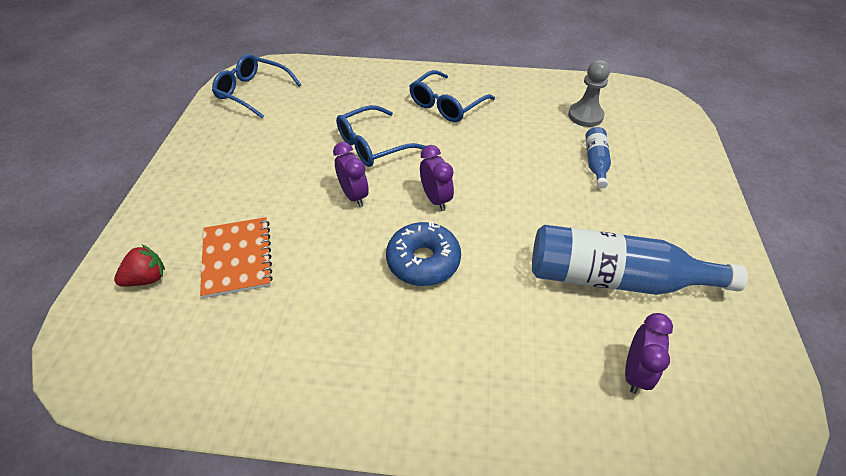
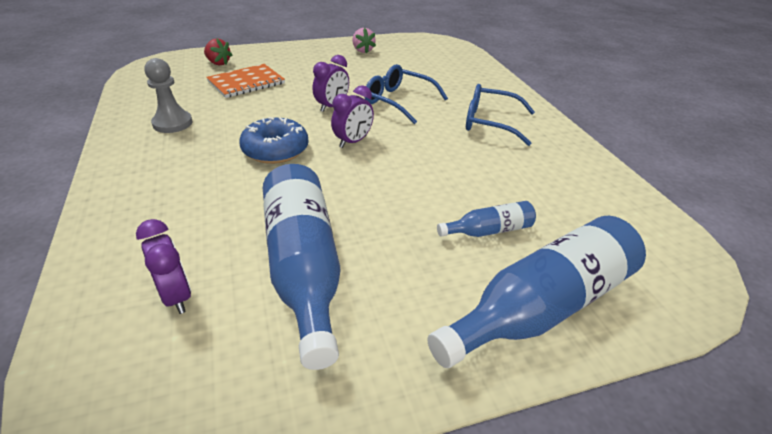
camera: 65 degrees right, 10 degrees down
blue glasses [212,54,301,118] -> none
grey pawn [568,60,610,127] -> grey pawn moved to [145,58,193,133]
purple clock [625,313,673,394] -> purple clock turned 120 degrees counterclockwise [136,219,191,314]
none -> pink strawberry [353,28,376,53]
none -> blue bottle [427,216,646,368]

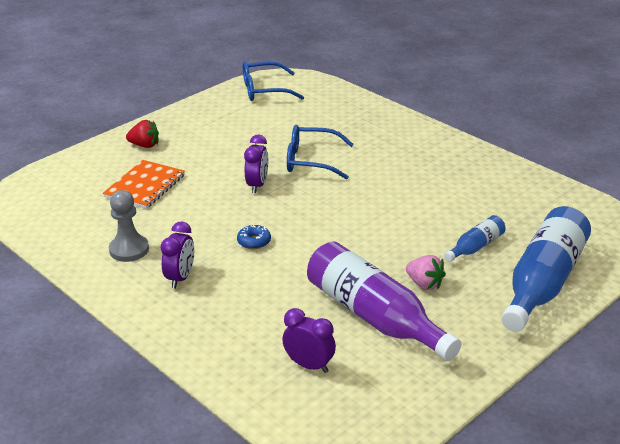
camera: 25 degrees left, 5 degrees down
red strawberry [204,38,233,65] -> red strawberry moved to [126,120,159,148]
blue donut [239,117,309,164] -> blue donut [237,225,271,249], size x0.53
blue bottle [263,164,340,370] -> purple bottle [307,242,461,361]
purple clock [331,85,374,148] -> purple clock moved to [161,221,194,288]
pink strawberry [353,28,376,53] -> pink strawberry moved to [406,255,446,290]
blue glasses [466,84,535,146] -> blue glasses moved to [243,61,304,101]

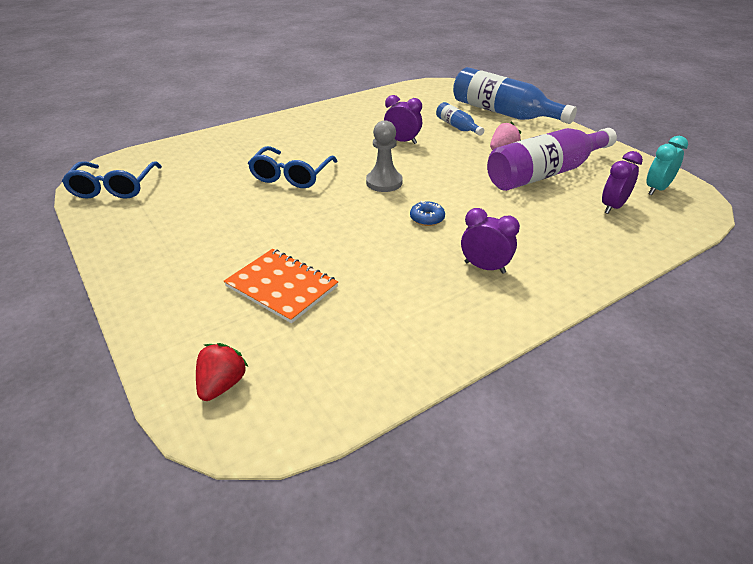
camera: 80 degrees left, 5 degrees up
grey pawn [109,190,149,262] -> grey pawn moved to [366,120,403,192]
red strawberry [126,120,159,148] -> red strawberry moved to [196,343,248,401]
purple clock [244,134,268,193] -> purple clock moved to [384,95,422,144]
none -> turquoise clock [646,136,688,195]

